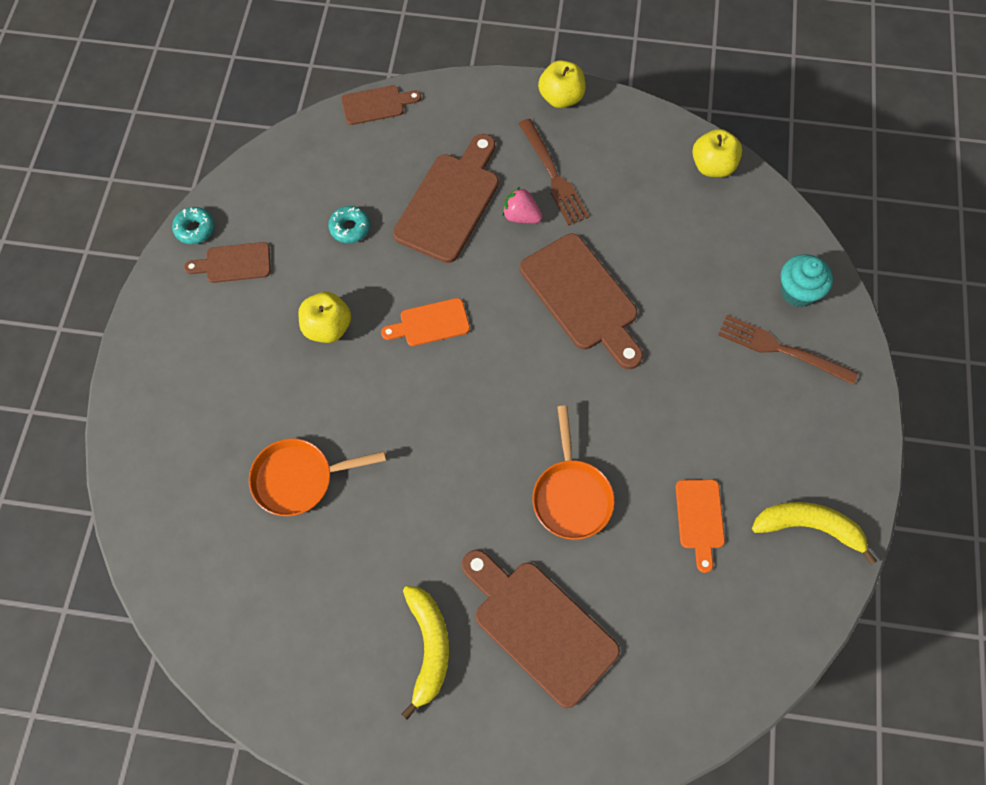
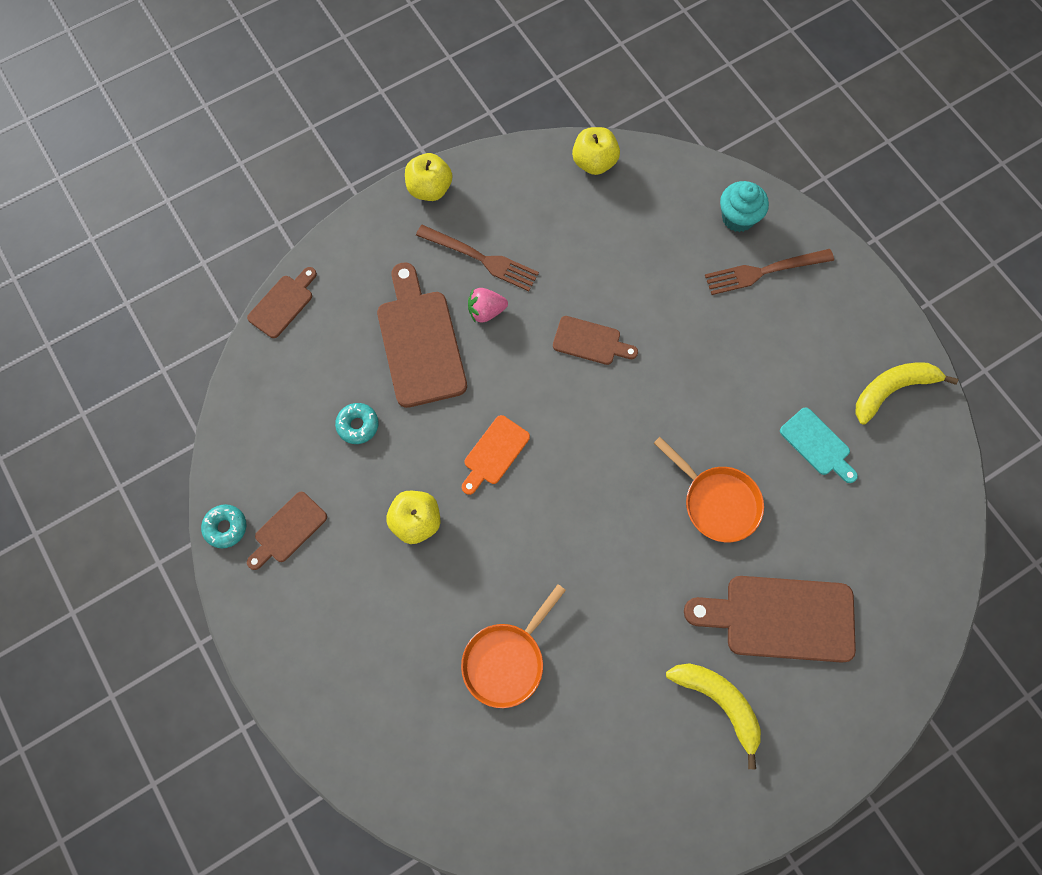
camera: 40 degrees left, 5 degrees up
brown cutting board [520,234,643,369] -> brown cutting board [553,316,638,365], size x0.55
orange cutting board [676,479,725,573] -> turquoise cutting board [780,407,858,483]

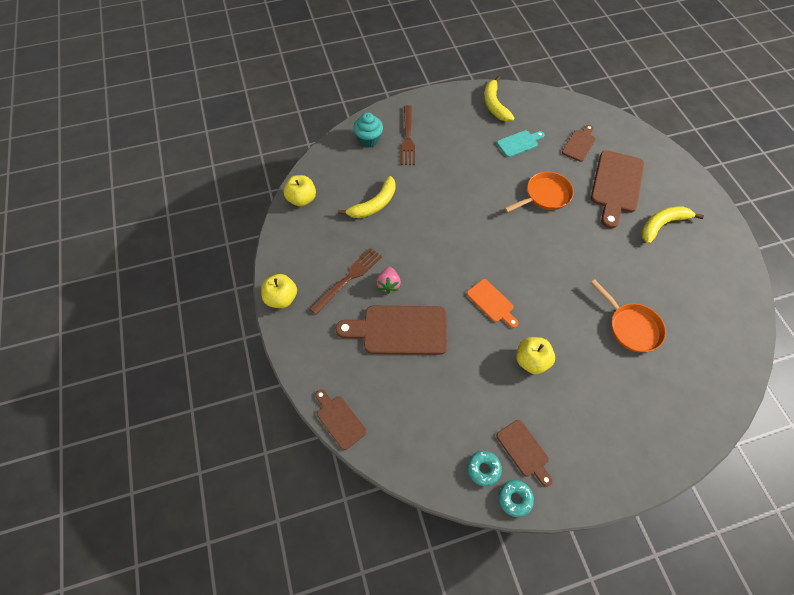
camera: 75 degrees left, 10 degrees down
turquoise donut [335,403,379,444] -> turquoise donut moved to [467,451,502,486]
brown cutting board [553,316,638,365] -> brown cutting board moved to [562,125,596,162]
none -> yellow banana [338,176,396,218]

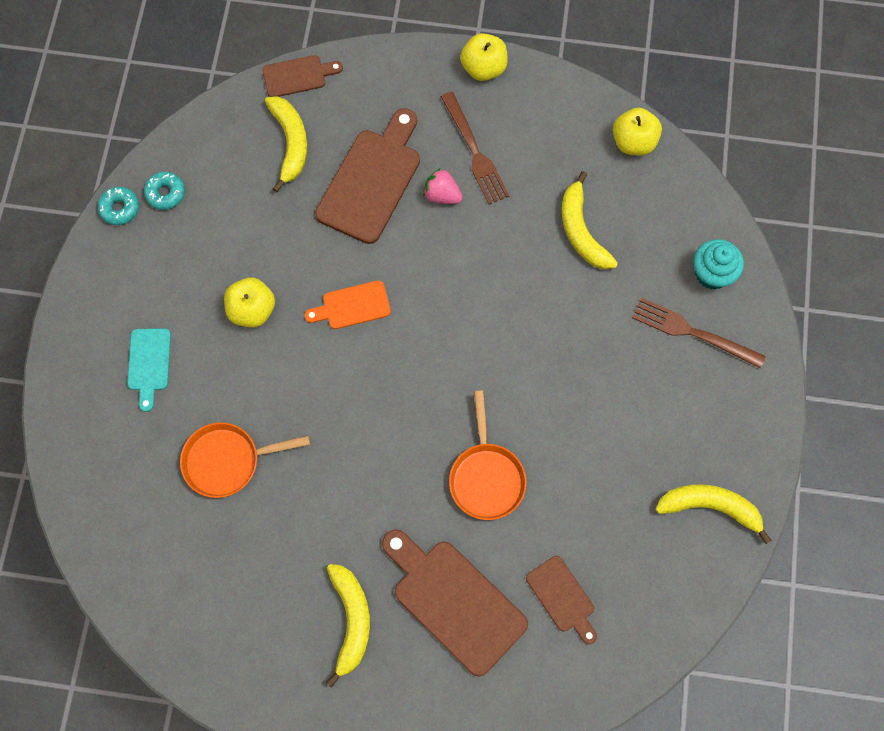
camera: 115 degrees right, 10 degrees up
turquoise cutting board [497,130,545,157] -> turquoise cutting board moved to [127,328,171,412]
brown cutting board [497,420,552,487] -> none
none -> yellow banana [265,96,307,192]

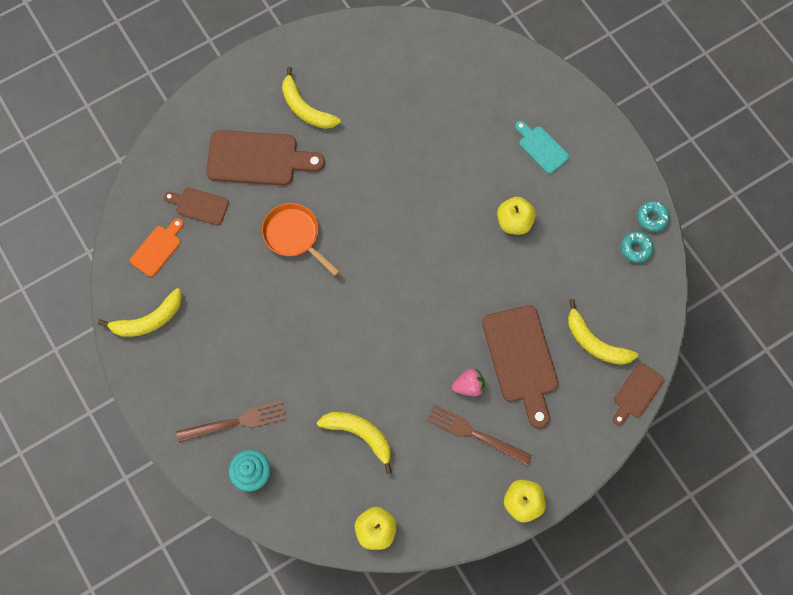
camera: 140 degrees right, 0 degrees up
orange pan [180,422,310,498] -> none
orange cutting board [305,280,391,329] -> orange cutting board moved to [130,218,184,277]

